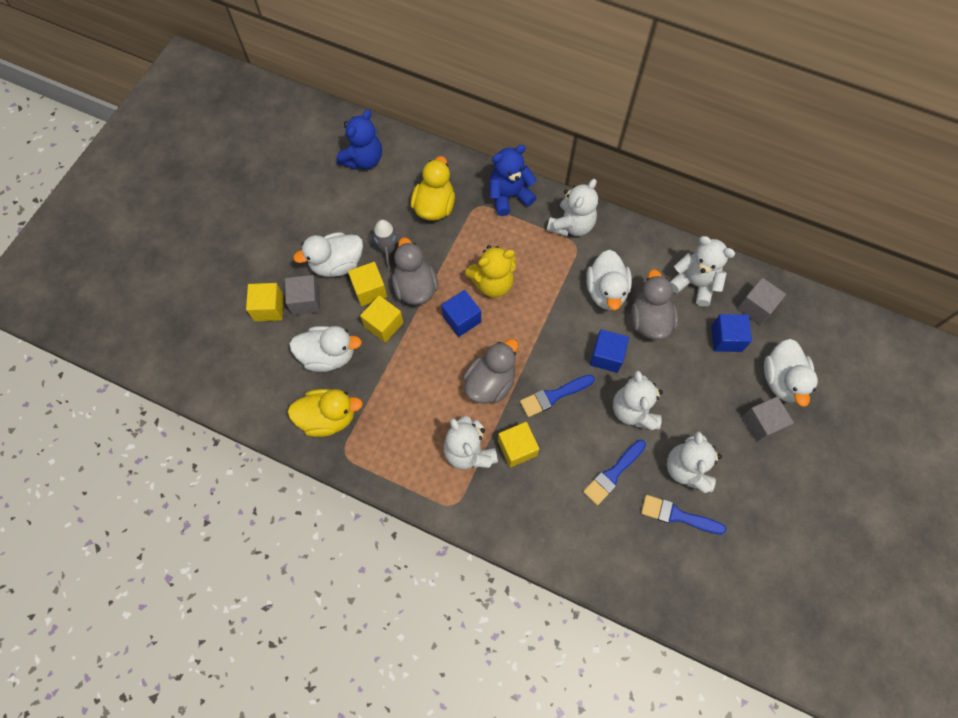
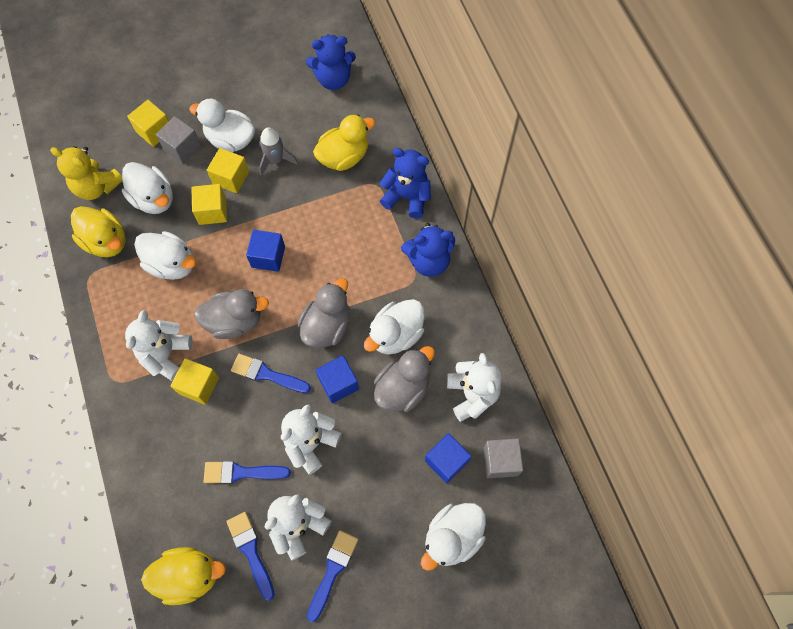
camera: 45 degrees right, 0 degrees up
grey duck [392,237,438,305] -> grey duck moved to [297,278,350,348]
yellow teddy bear [465,245,516,298] -> yellow teddy bear moved to [50,146,122,200]
white teddy bear [547,179,598,236] -> blue teddy bear [401,223,455,277]
grey cube [742,396,794,442] -> none
none -> white duck [134,231,196,280]
none -> yellow duck [141,547,226,605]
none -> blue brush [307,530,358,622]

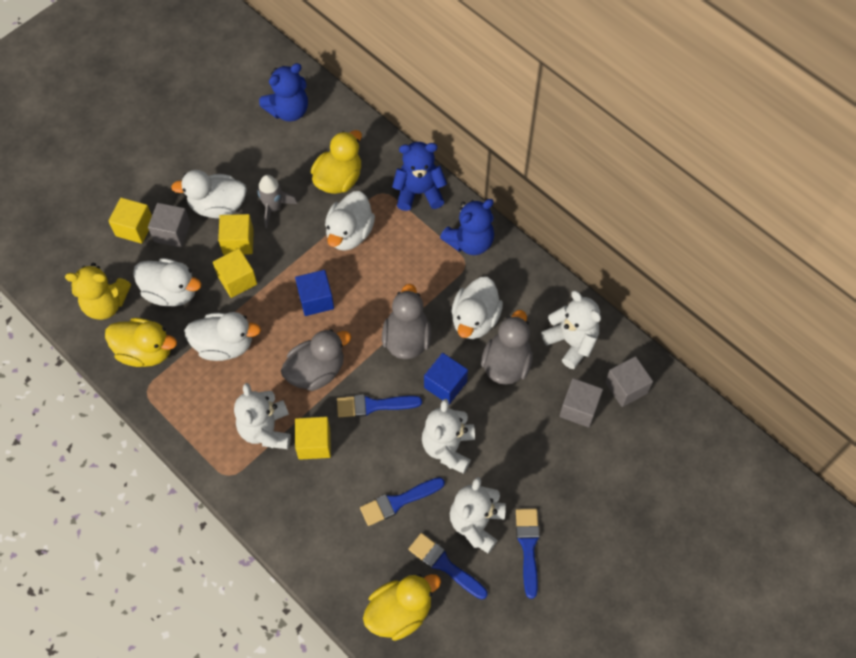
camera: 25 degrees left, 5 degrees down
white duck [421,503,486,571] -> white duck moved to [325,191,375,251]
blue cube [425,433,472,483] -> grey cube [559,378,603,427]

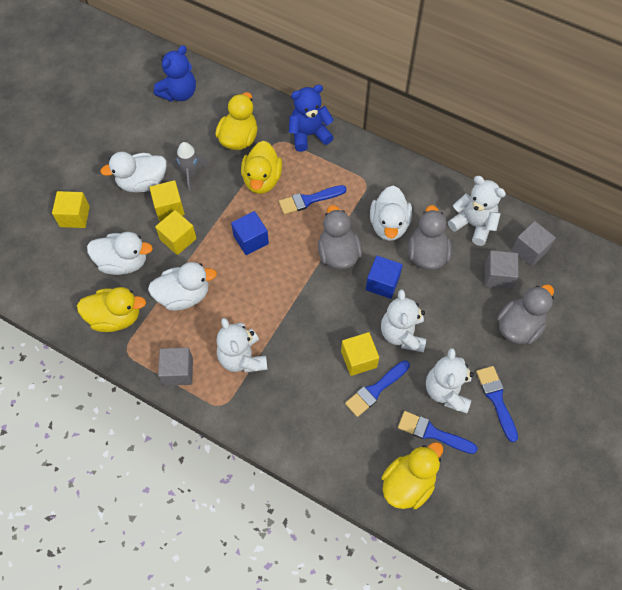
camera: 15 degrees left, 0 degrees up
yellow teddy bear [65,263,131,320] -> none
grey cube [148,203,191,248] -> grey cube moved to [158,348,193,386]
grey duck [281,329,351,391] -> grey duck moved to [497,284,554,344]
yellow cube [295,417,331,460] -> yellow cube moved to [341,332,379,376]
white duck [325,191,375,251] -> yellow duck [241,141,282,194]
blue brush [337,395,422,417] -> blue brush moved to [279,185,347,215]
blue teddy bear [440,199,494,255] -> none

